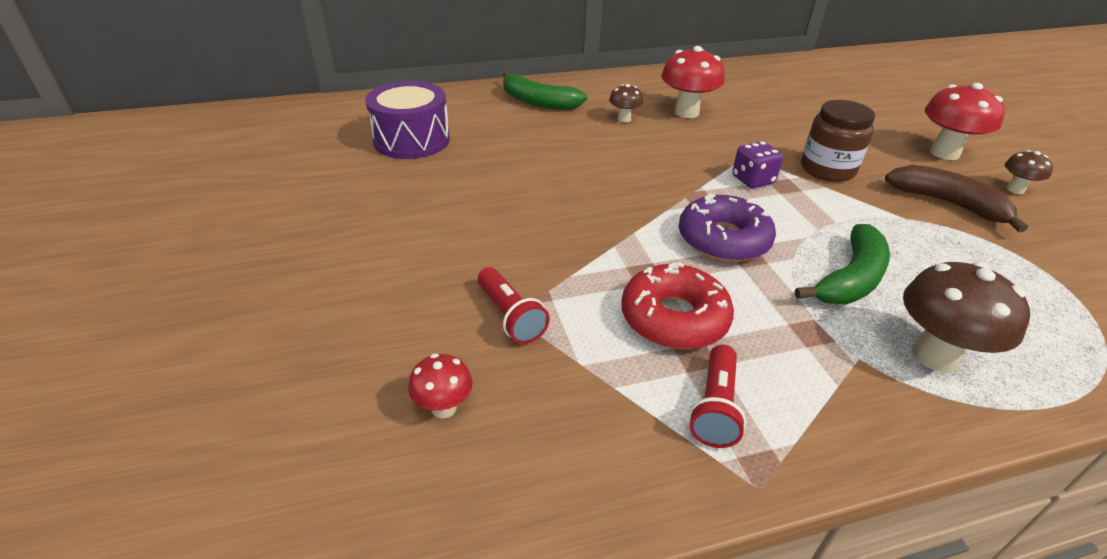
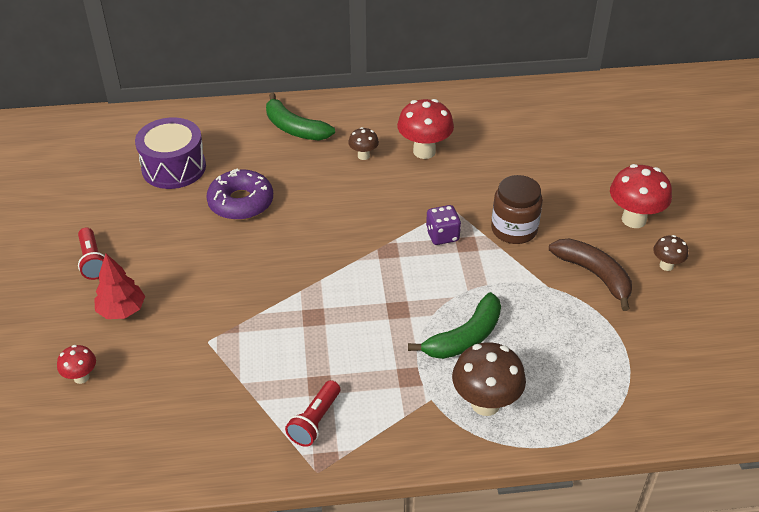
camera: 10 degrees right, 5 degrees up
red mushroom [408,354,473,419] -> red mushroom moved to [57,345,96,384]
red flashlight [478,267,550,344] -> red flashlight moved to [78,228,105,280]
red donut [621,263,734,350] -> none
purple donut [679,194,776,262] -> purple donut moved to [206,168,273,220]
none -> red tree [94,254,145,319]

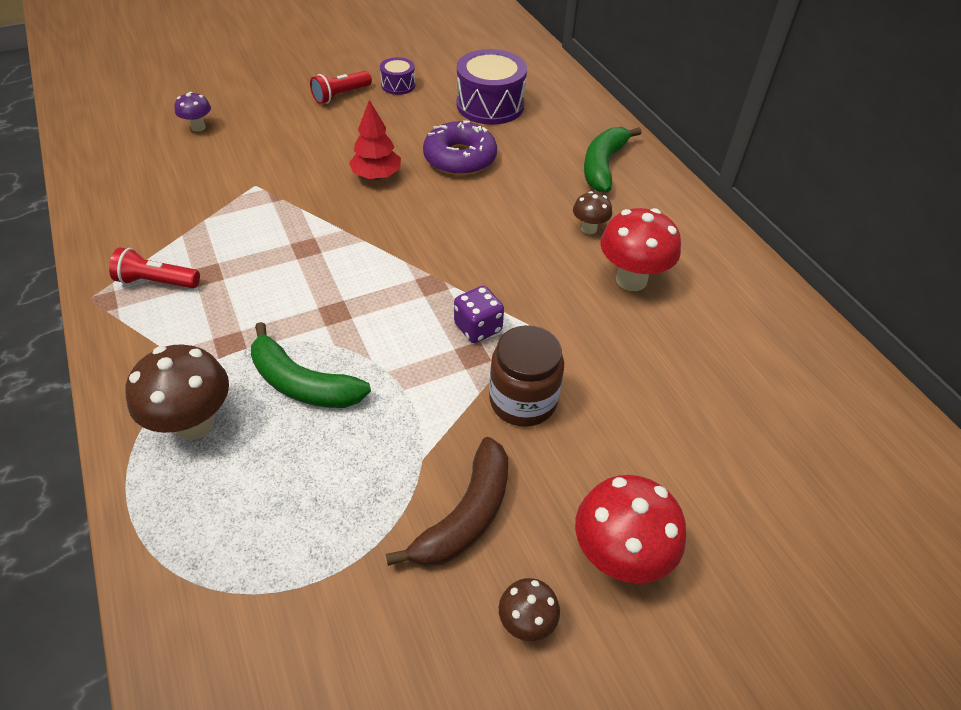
camera: 70 degrees right, 5 degrees up
red mushroom [57,345,96,384] -> purple mushroom [174,92,211,132]
red tree [94,254,145,319] -> red tree moved to [349,100,401,180]
none -> purple drum [380,57,415,95]

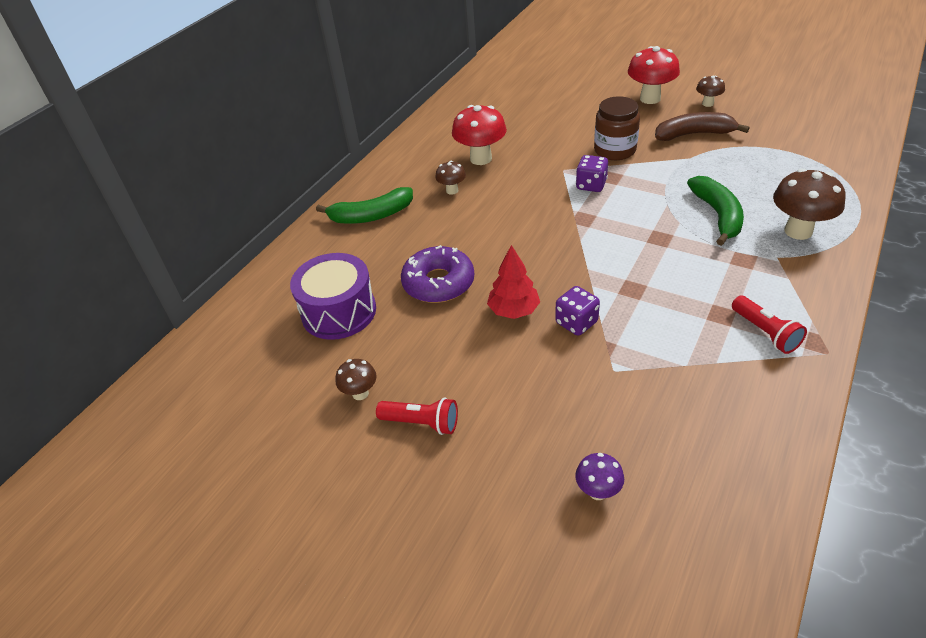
camera: 120 degrees left, 5 degrees down
purple drum [380,57,415,95] -> brown mushroom [336,359,377,400]
none -> purple dice [555,286,600,336]

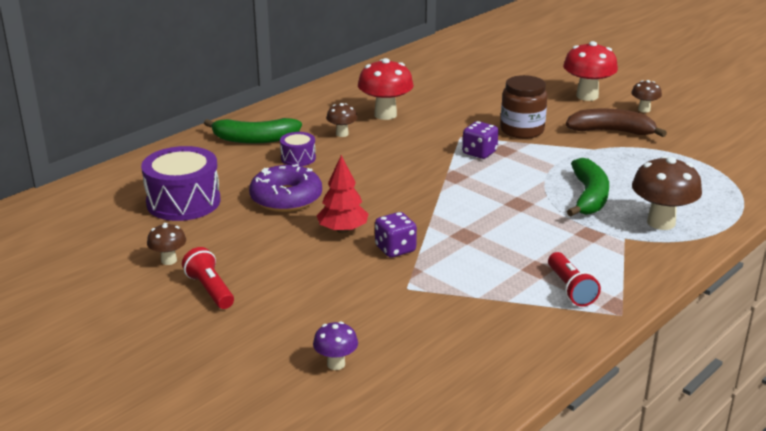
camera: 10 degrees right, 15 degrees down
red flashlight [376,397,458,435] -> red flashlight turned 150 degrees counterclockwise [182,247,234,309]
none -> purple drum [280,132,316,166]

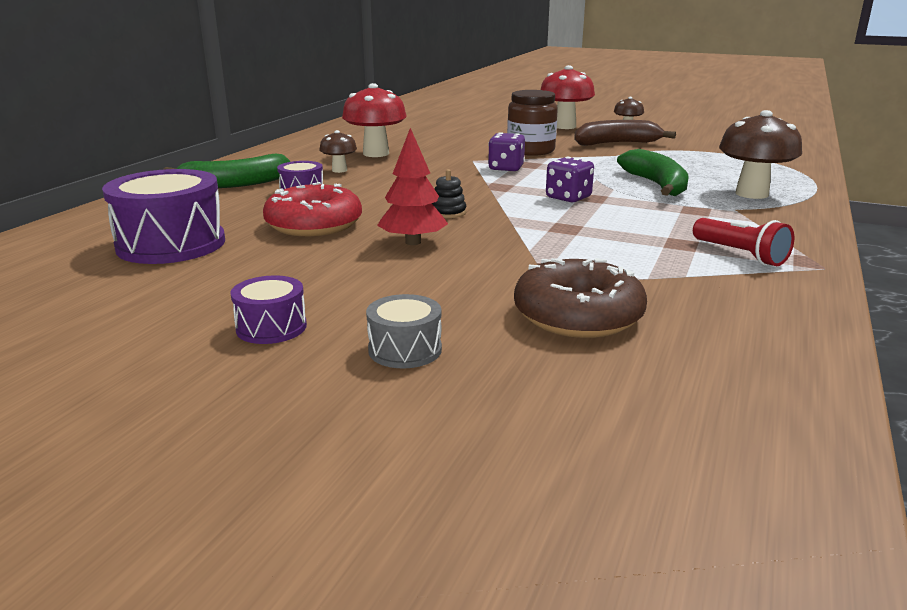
camera: 20 degrees left, 5 degrees down
brown mushroom [147,223,186,265] -> none
red flashlight [182,247,234,309] -> purple drum [231,275,307,344]
purple donut [249,164,322,212] -> red donut [263,182,362,236]
purple mushroom [313,321,358,370] -> none
purple dice [375,212,417,258] -> purple dice moved to [546,157,594,202]
none -> grey drum [366,294,442,368]
none -> black stacking toy [432,169,466,218]
none -> brown donut [514,258,647,338]

